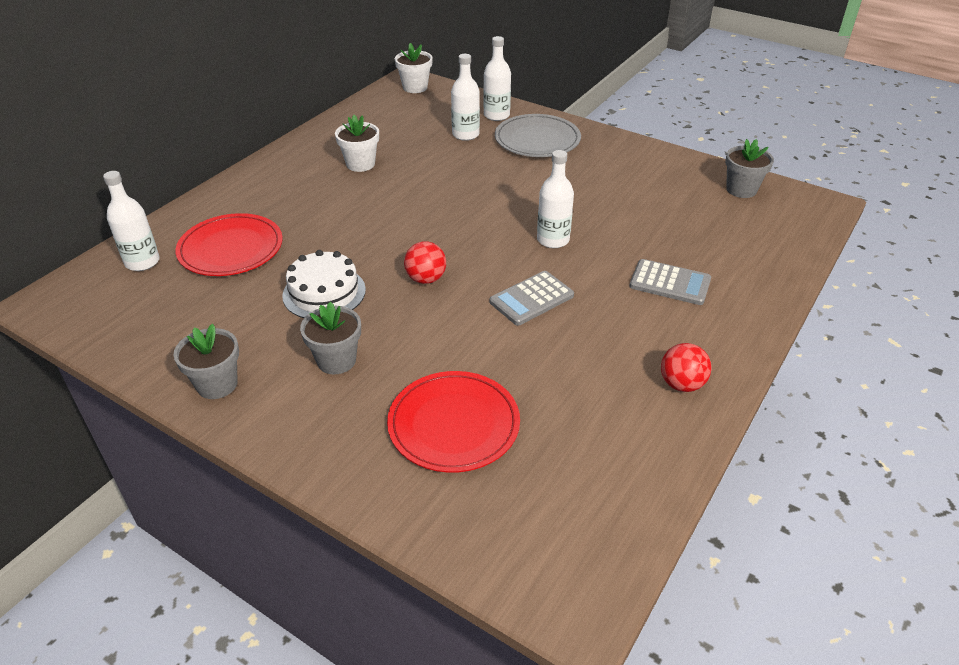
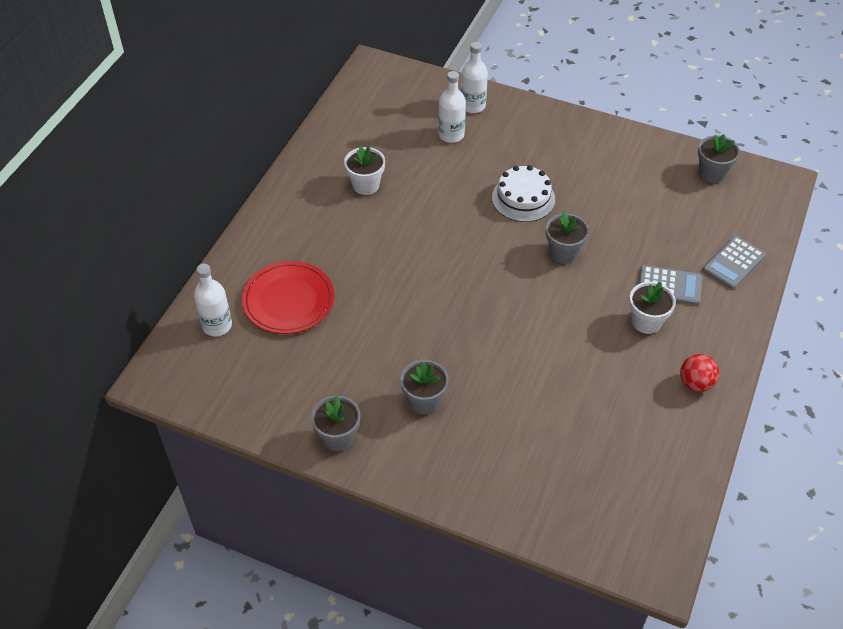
camera: 10 degrees left, 10 degrees up
white cake [282,250,366,318] -> white cake moved to [492,165,555,222]
red plate [387,371,520,473] -> none
white flower pot [395,43,433,93] -> white flower pot moved to [629,282,676,334]
red ball [404,241,446,284] -> none
grey calculator [489,271,574,326] -> grey calculator moved to [702,236,766,289]
grey plate [495,114,581,157] -> none
white bottle [537,150,574,248] -> grey flower pot [546,212,589,263]

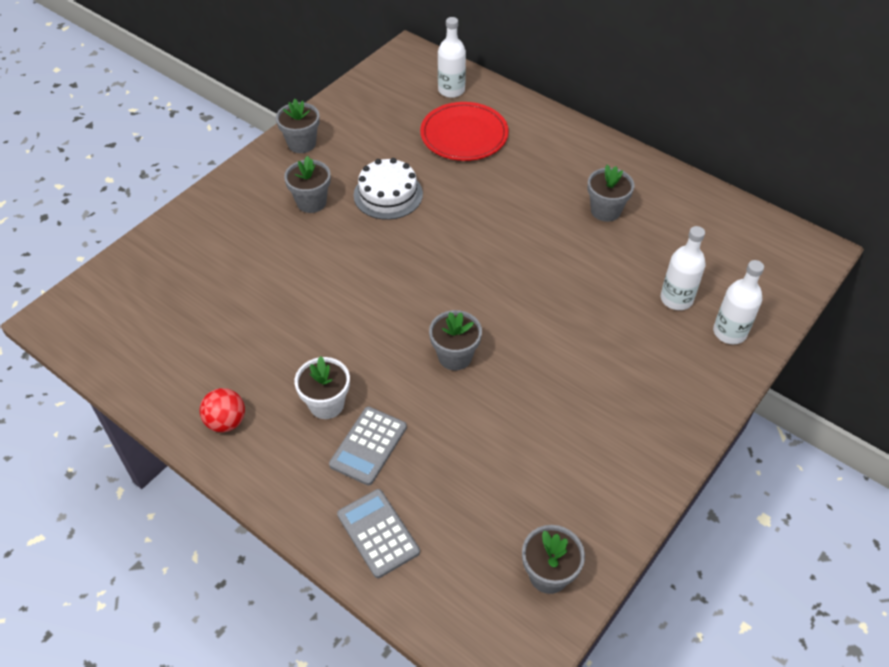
camera: 105 degrees right, 0 degrees up
white flower pot [344,146,385,195] -> grey flower pot [587,165,634,222]
white cake [492,165,555,222] -> white cake moved to [354,158,423,220]

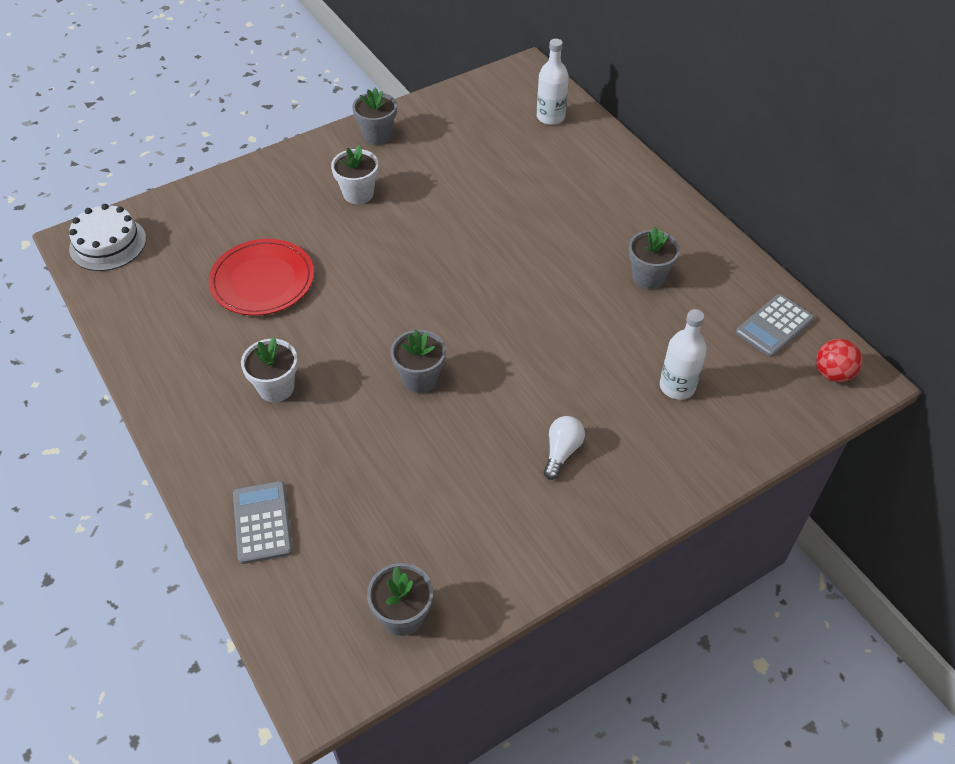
camera: 20 degrees right, 0 degrees up
red ball [200,388,245,432] -> red ball moved to [816,339,862,382]
grey flower pot [284,156,331,213] -> white flower pot [331,145,378,204]
grey calculator [329,407,407,485] -> grey calculator moved to [736,294,814,357]
white cake [354,158,423,220] -> white cake moved to [69,204,146,271]
red plate [420,102,509,161] -> red plate moved to [209,239,314,316]
white bottle [713,260,764,344] -> none
none -> white light bulb [544,416,585,480]

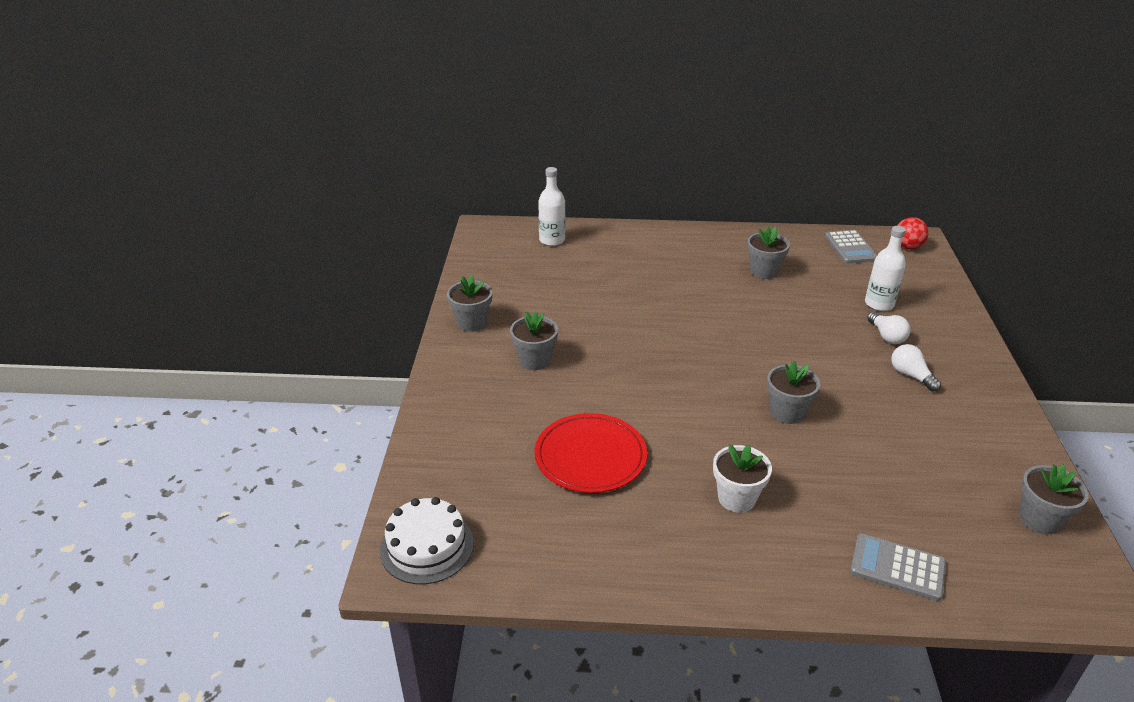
camera: 55 degrees left, 15 degrees down
white flower pot [331,145,378,204] -> grey flower pot [510,311,558,370]
none -> white light bulb [867,312,911,344]

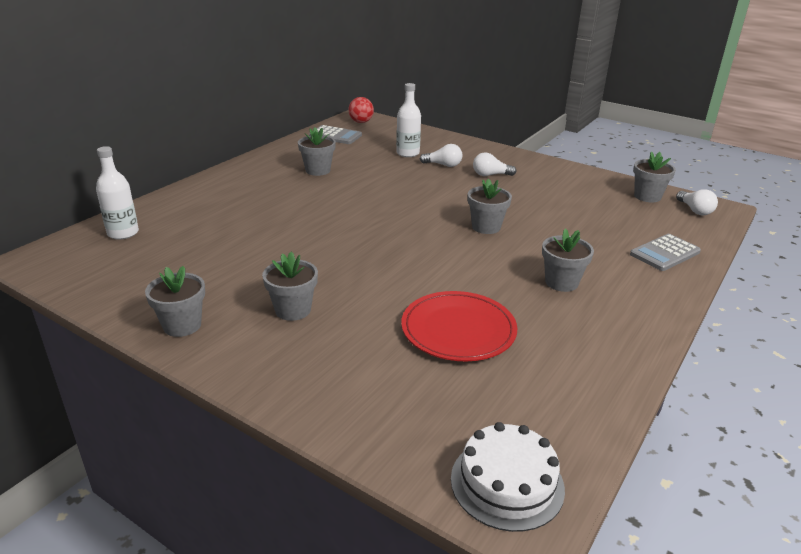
camera: 60 degrees left, 5 degrees down
white flower pot [713,444,772,512] -> grey flower pot [542,228,594,292]
none -> white light bulb [676,189,718,215]

